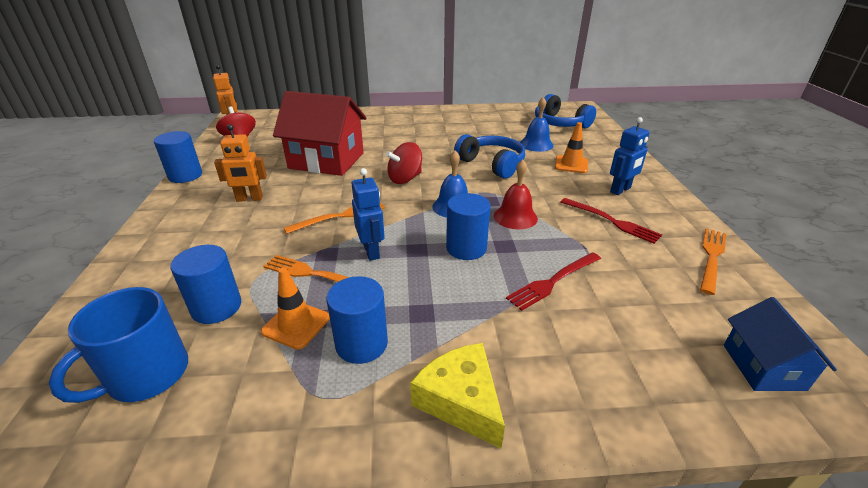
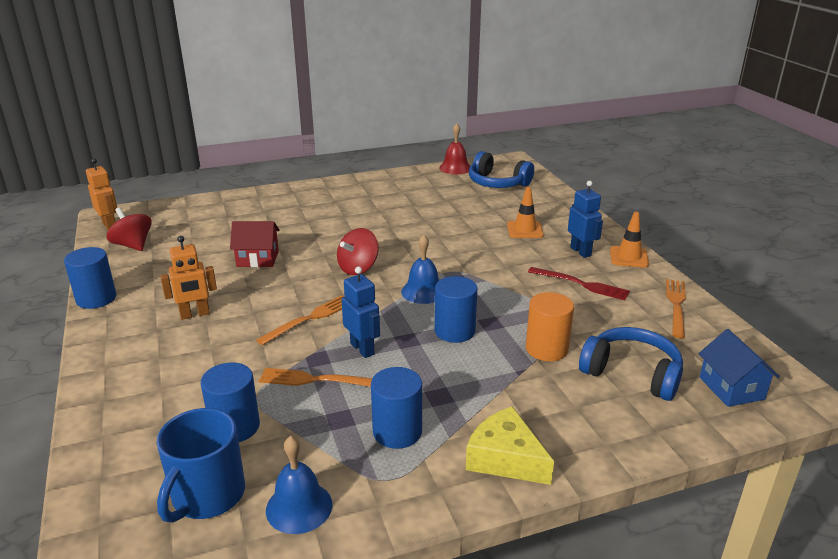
camera: 15 degrees left, 5 degrees down
orange traffic cone [261,267,330,349] -> orange traffic cone moved to [610,212,649,267]
red house [273,91,367,176] -> red house [230,221,280,267], size x0.54
blue headphones [454,134,525,179] -> blue headphones moved to [579,327,683,401]
red bell [494,159,538,229] -> red bell moved to [439,123,470,174]
red fork [506,252,601,311] -> orange cylinder [526,292,574,361]
blue bell [520,97,553,152] -> blue bell moved to [266,436,332,534]
blue robot [610,117,650,195] -> blue robot turned 60 degrees counterclockwise [568,181,603,258]

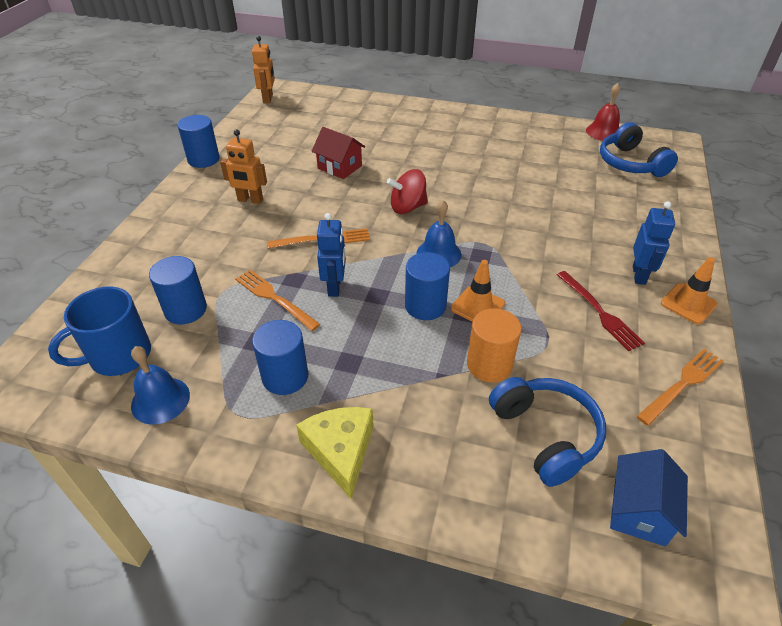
camera: 35 degrees right, 15 degrees up
red spinning top [107,207,152,251] -> none
orange traffic cone [507,187,544,238] -> orange traffic cone moved to [451,260,505,322]

